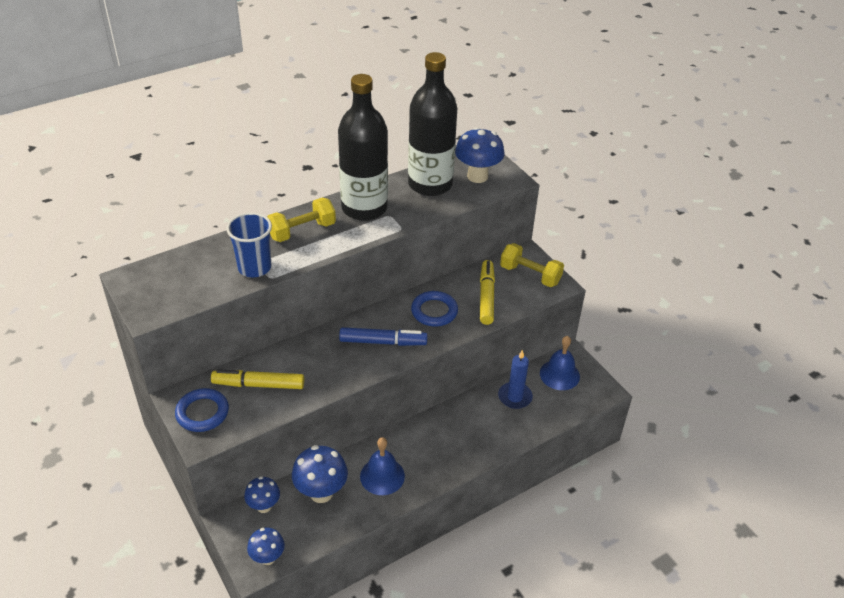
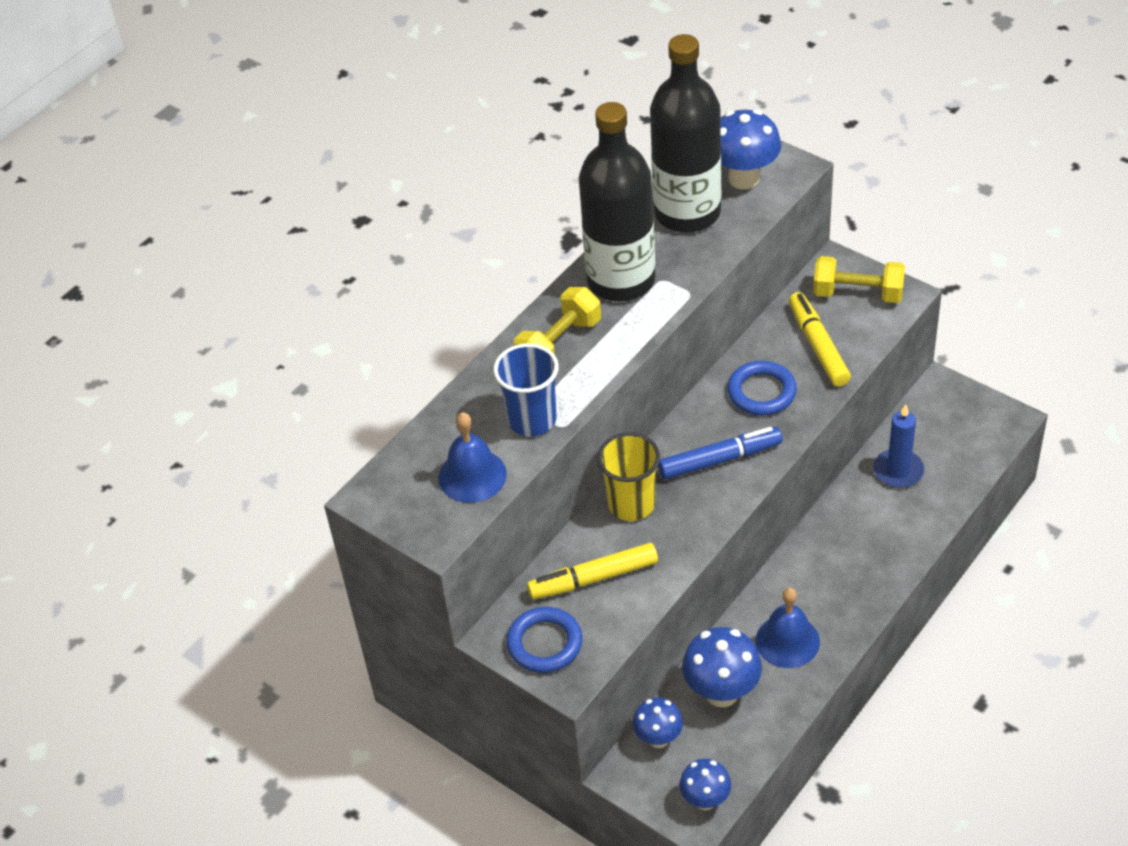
camera: 15 degrees left, 5 degrees up
blue bell [540,336,580,390] -> blue bell moved to [438,412,507,503]
none -> yellow cup [597,432,660,521]

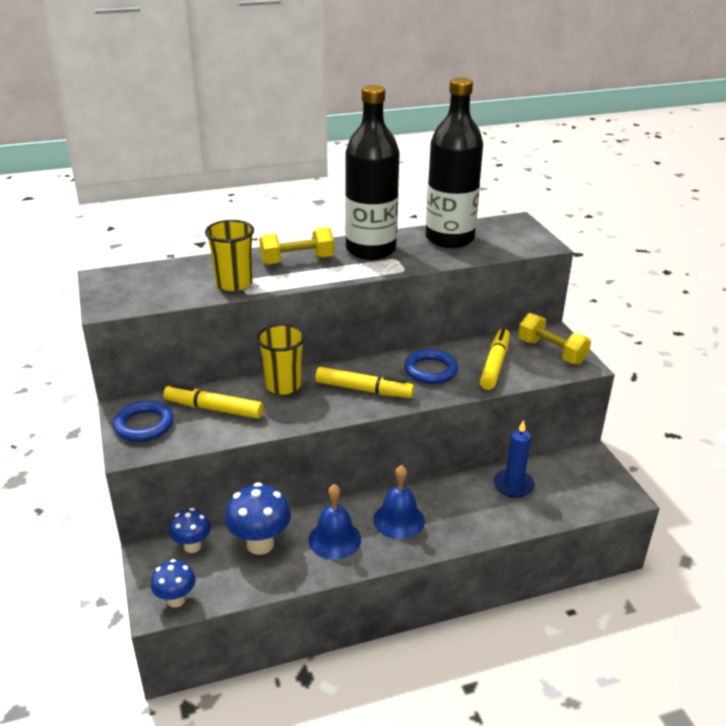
camera: 30 degrees right, 15 degrees down
blue bell [438,412,507,503] -> blue bell moved to [373,465,425,539]
blue cup [493,343,559,437] -> yellow cup [205,220,254,291]
blue marker [658,427,783,480] -> yellow marker [315,367,414,398]
blue mushroom [721,110,781,190] -> none

